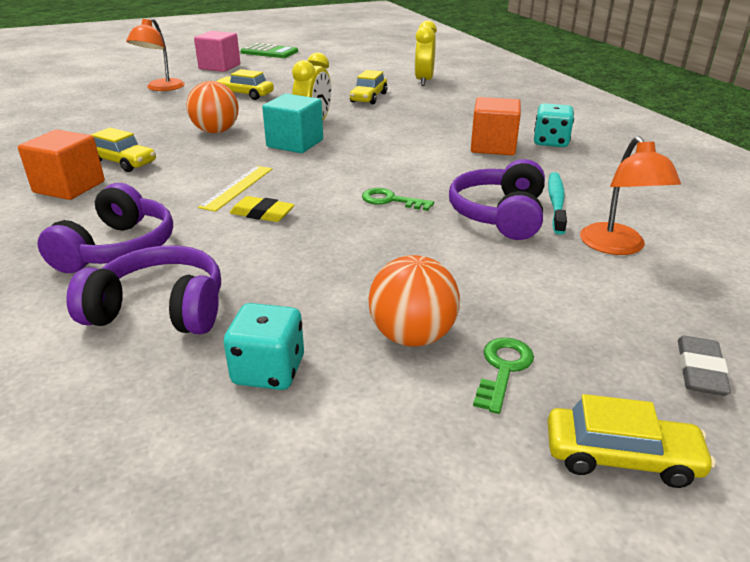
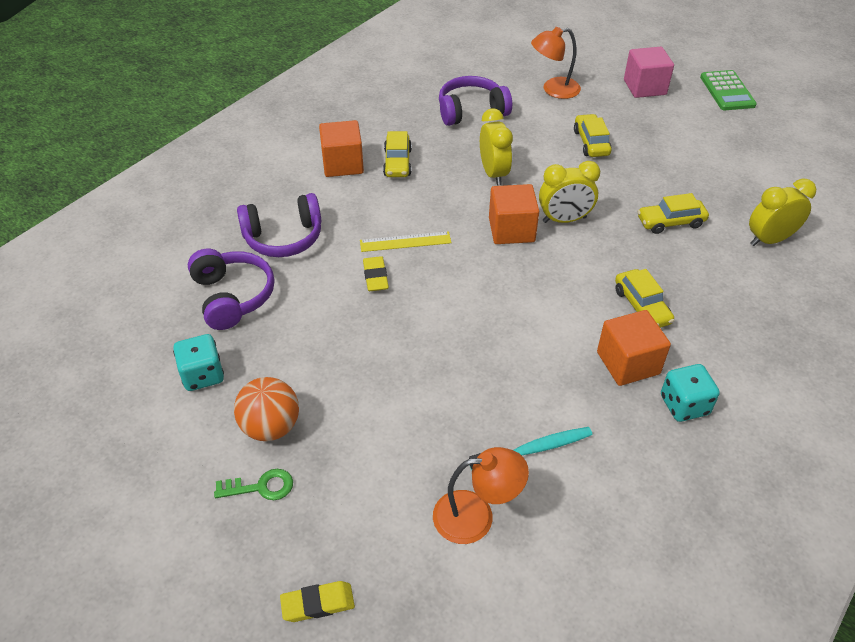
camera: 60 degrees right, 15 degrees up
orange ball [187,81,239,133] -> yellow clock [480,108,513,186]
turquoise cube [262,94,323,153] -> orange cube [489,184,539,244]
green key [362,188,434,211] -> none
purple headphones [449,159,545,240] -> purple headphones moved to [439,76,512,126]
yellow car [547,394,715,488] -> yellow car moved to [615,269,674,328]
orange lamp [580,136,681,255] -> orange lamp turned 150 degrees counterclockwise [433,447,529,544]
grey eraser [678,336,731,396] -> yellow eraser [280,581,355,622]

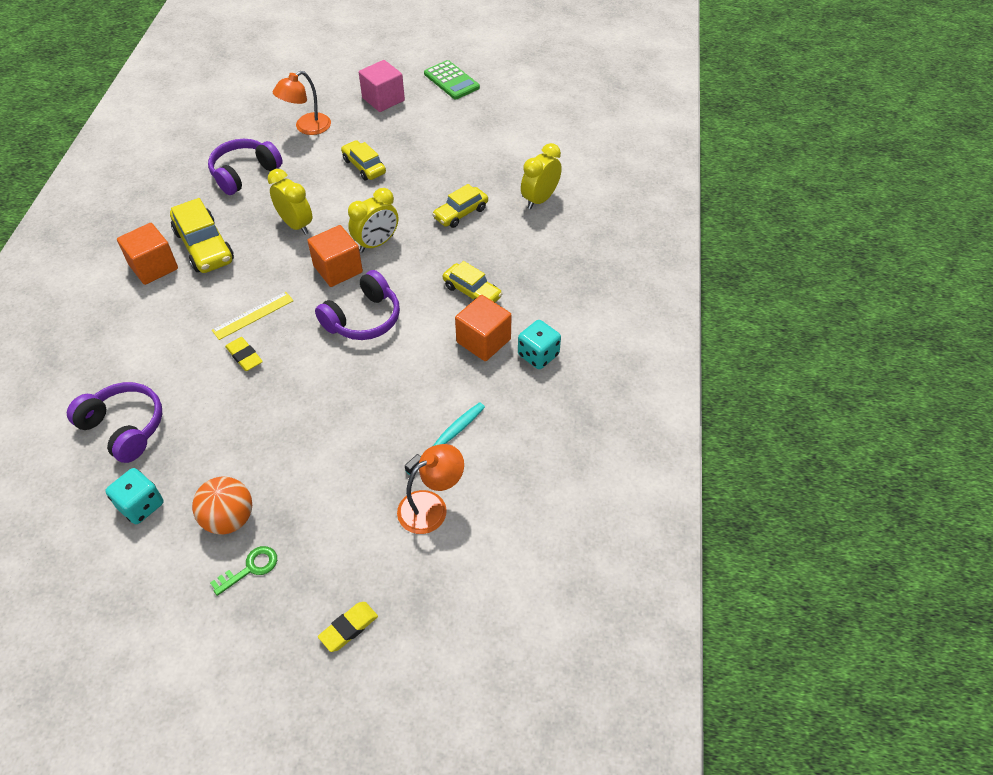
camera: 30 degrees left, 5 degrees up
purple headphones [237,193,321,257] -> purple headphones moved to [315,270,400,340]
yellow car [383,131,412,177] -> yellow car [170,198,234,273], size x1.55

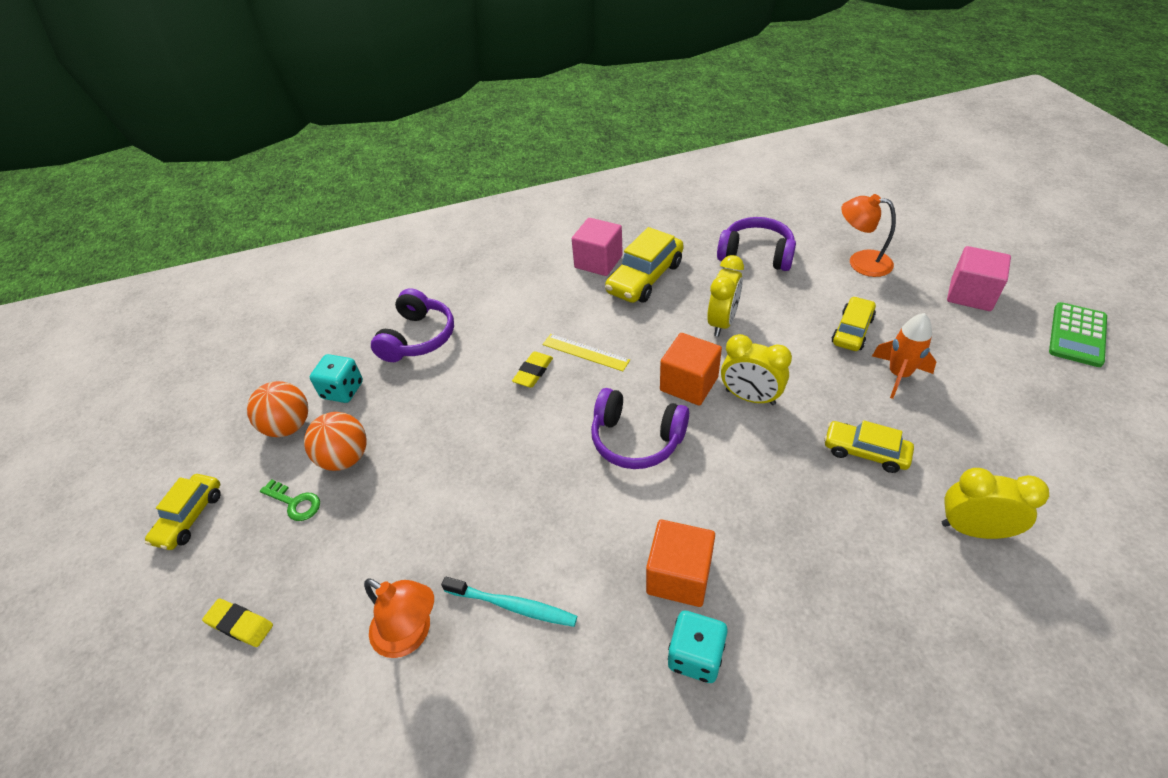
camera: 70 degrees right, 5 degrees down
orange cube [117,223,178,285] -> pink cube [572,218,623,276]
yellow car [443,261,502,302] -> yellow car moved to [145,474,221,550]
none -> orange ball [247,381,308,437]
none -> orange rocket [872,313,936,399]

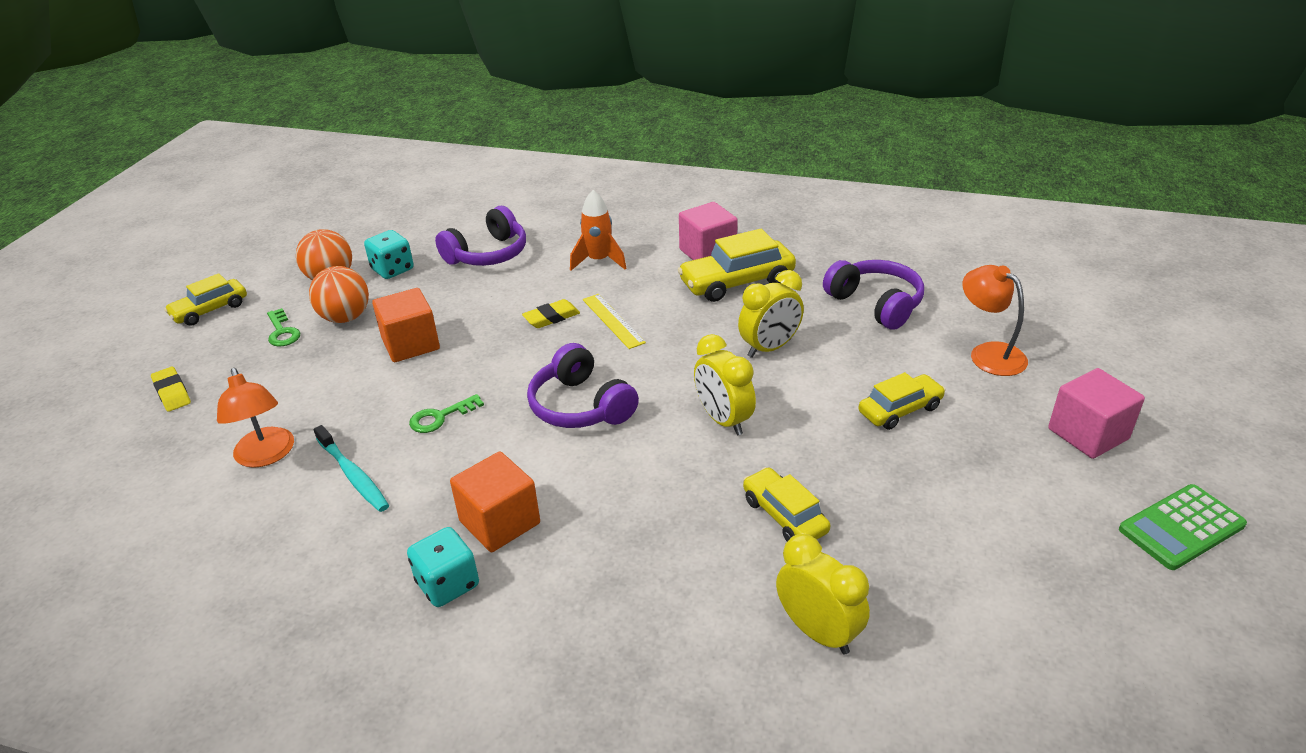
camera: 30 degrees right, 10 degrees down
orange cube [660,333,722,406] -> orange cube moved to [372,288,440,362]
orange rocket [872,313,936,399] -> orange rocket moved to [570,190,626,271]
none -> green key [409,394,484,433]

